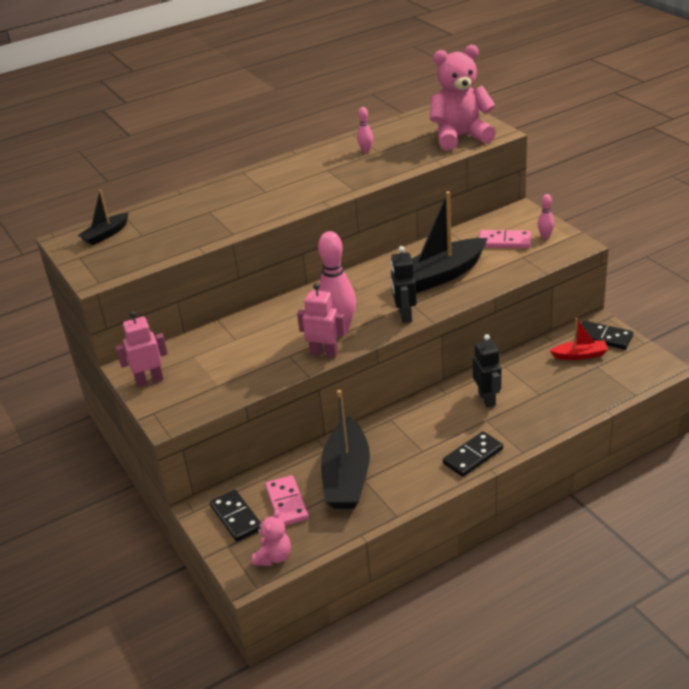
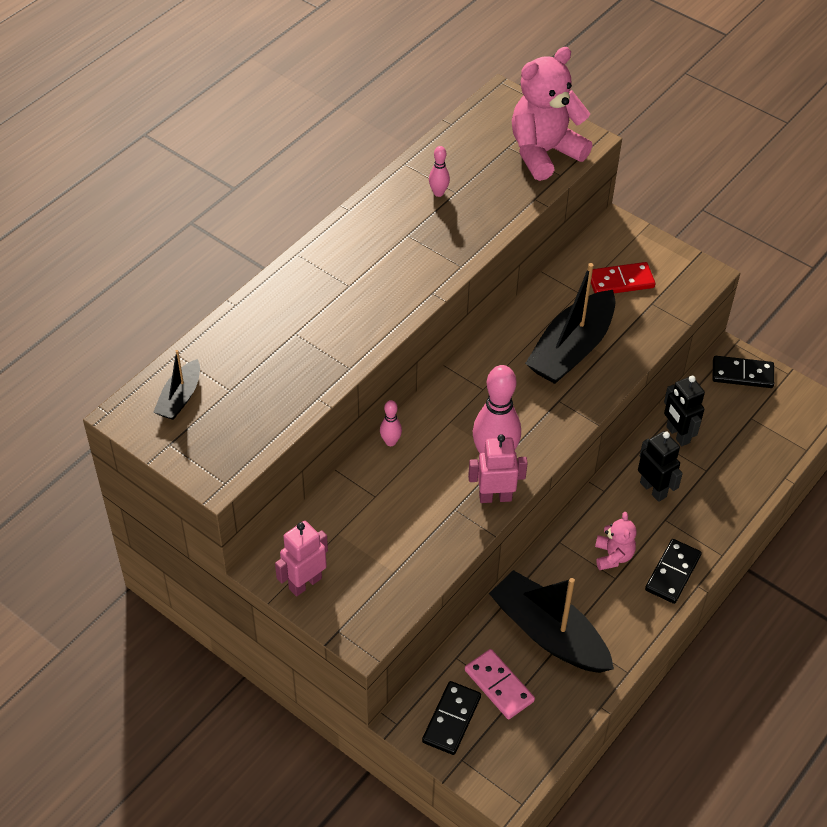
camera: 25 degrees left, 15 degrees up
black domino [210,490,261,541] -> black domino turned 75 degrees clockwise [422,681,481,755]
pink teddy bear [252,509,291,566] -> pink teddy bear moved to [595,512,637,570]
black boat [321,390,370,509] -> black boat turned 150 degrees clockwise [489,570,614,673]
black robot [391,246,417,323] -> black robot moved to [664,376,705,446]
pink domino [479,230,531,248] -> red domino [591,262,655,293]
pink bowling pin [538,194,554,239] -> pink bowling pin moved to [380,400,402,446]
red boat [550,318,608,360] -> none

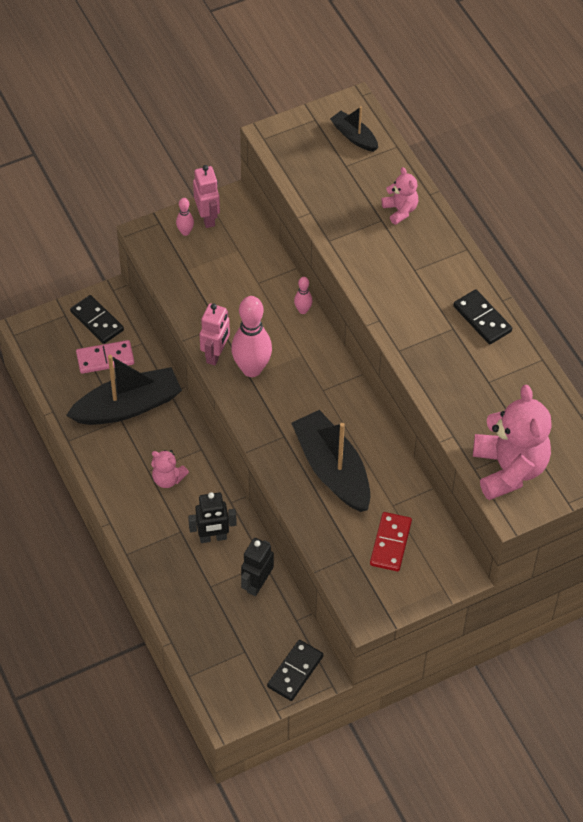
camera: 115 degrees right, 5 degrees up
pink bowling pin [429,146,450,197] -> pink bowling pin moved to [176,198,194,236]
black domino [645,539,702,604] -> black domino moved to [453,290,512,344]
black robot [664,376,705,446] -> black robot turned 60 degrees counterclockwise [241,538,274,596]
none -> pink teddy bear [382,167,418,225]

